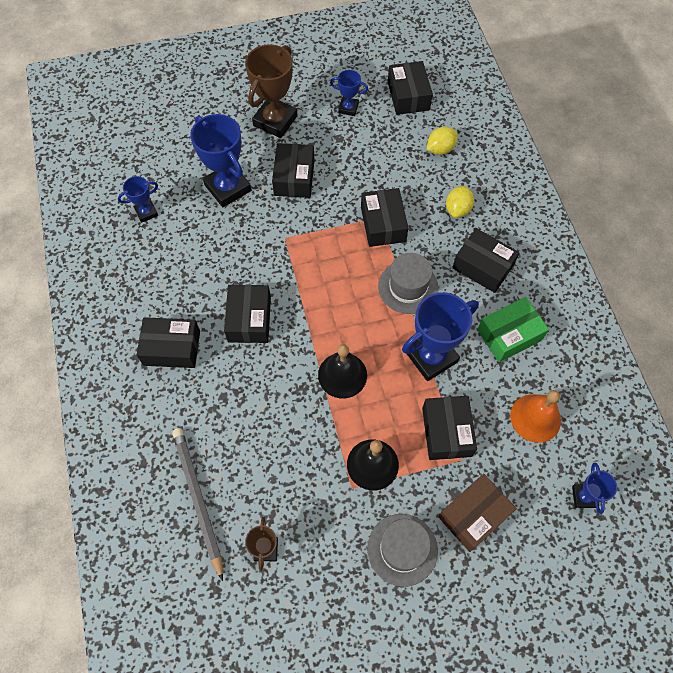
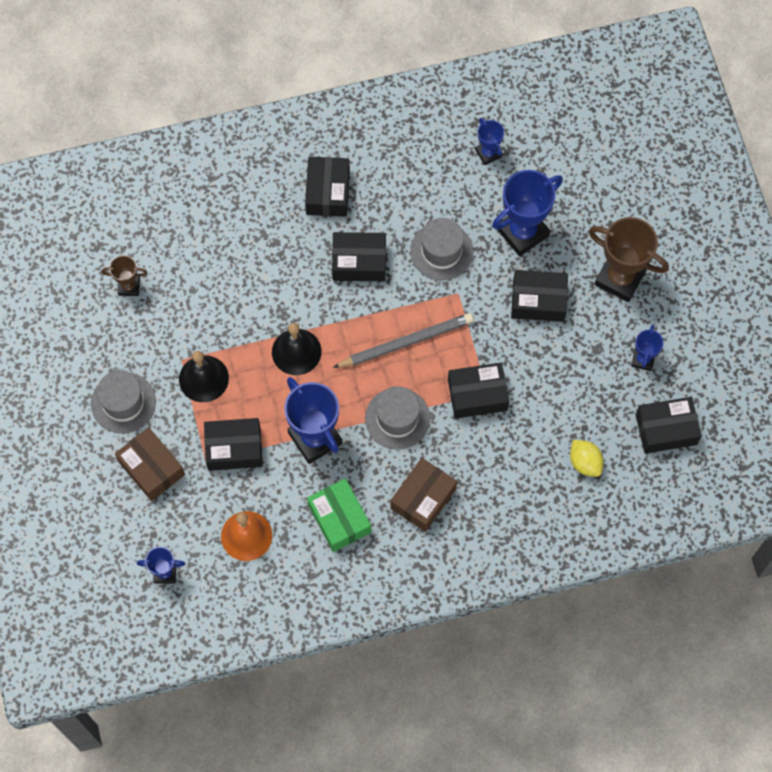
camera: 90 degrees right, 5 degrees up
grey pencil [172,428,223,581] -> grey pencil moved to [333,313,474,368]
yellow lemon [446,186,474,218] -> none
black box [452,228,520,293] -> brown box [390,458,457,532]
none -> grey hat [410,218,473,280]

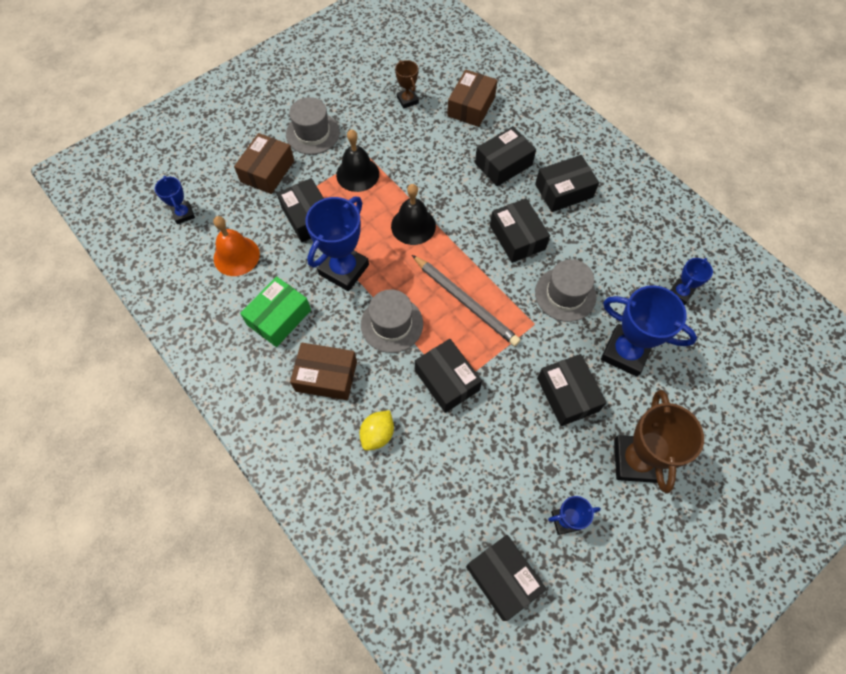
camera: 65 degrees right, 5 degrees down
yellow lemon [570,440,604,477] -> yellow lemon moved to [360,410,394,451]
none -> brown box [447,69,498,127]
none -> black box [475,126,536,186]

